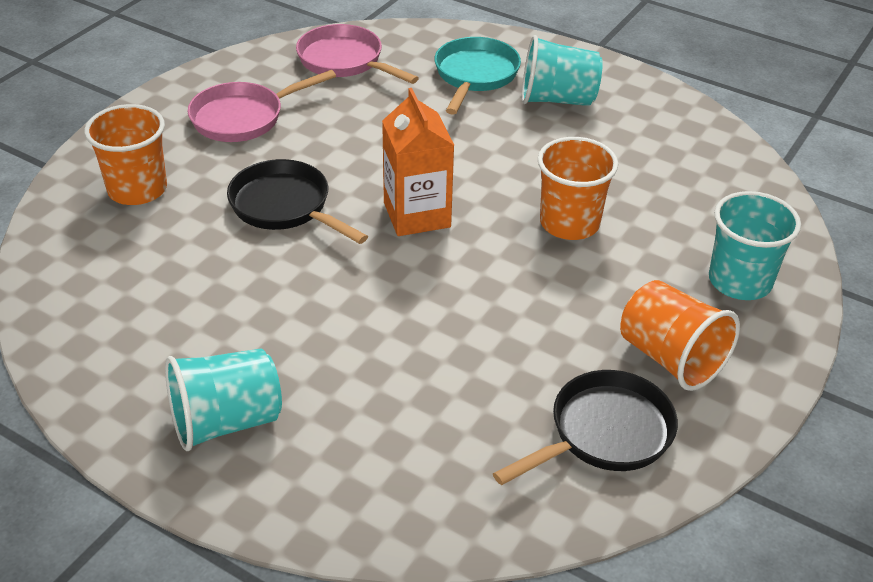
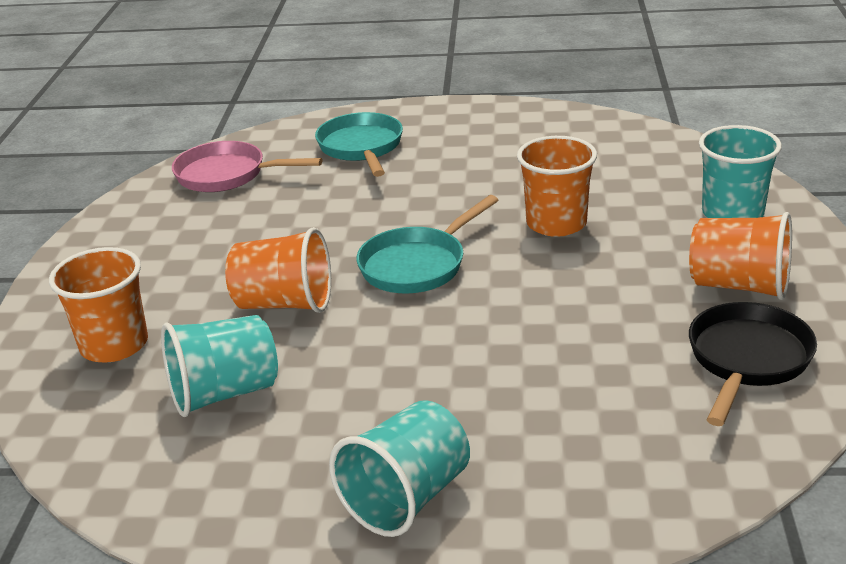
camera: 25 degrees left, 10 degrees down
pink pan [188,70,336,142] -> none
black pan [227,159,368,244] -> orange cup [225,227,331,313]
orange carton [382,88,455,236] -> turquoise pan [356,195,498,294]
turquoise cup [522,35,603,106] -> turquoise cup moved to [161,315,278,417]

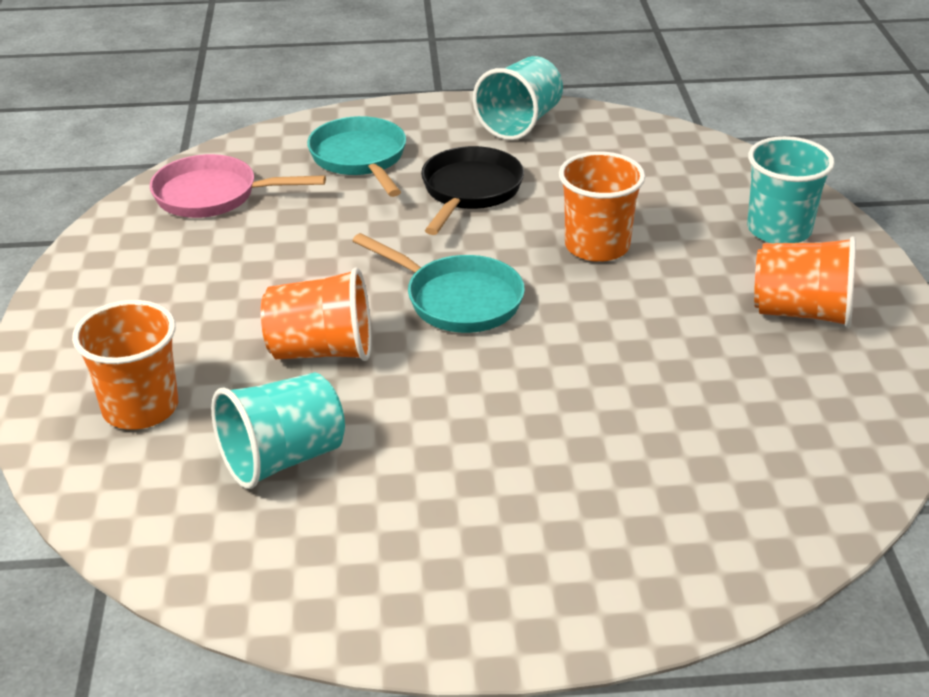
camera: 10 degrees left, 5 degrees up
turquoise cup [329,400,470,537] -> turquoise cup moved to [473,56,563,140]
turquoise pan [356,195,498,294] -> turquoise pan turned 90 degrees counterclockwise [352,233,525,333]
black pan [689,302,817,426] -> black pan moved to [421,146,524,235]

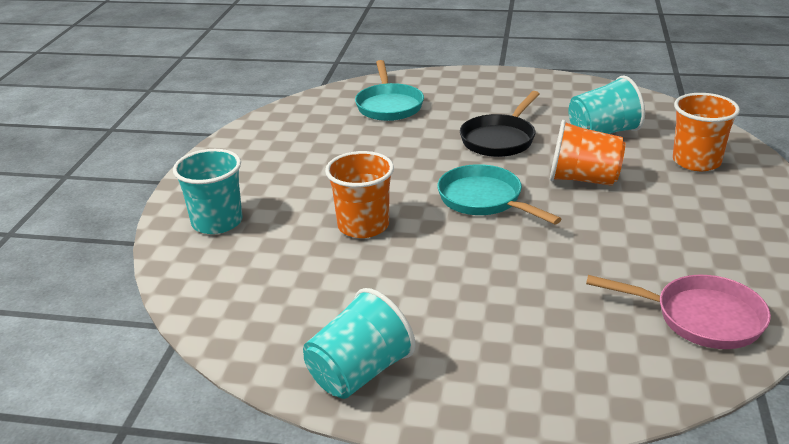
camera: 165 degrees left, 5 degrees down
turquoise pan [307,116,406,197] -> turquoise pan moved to [355,60,424,121]
black pan [421,146,524,235] -> black pan moved to [460,91,539,157]
orange cup [754,236,856,328] -> none

